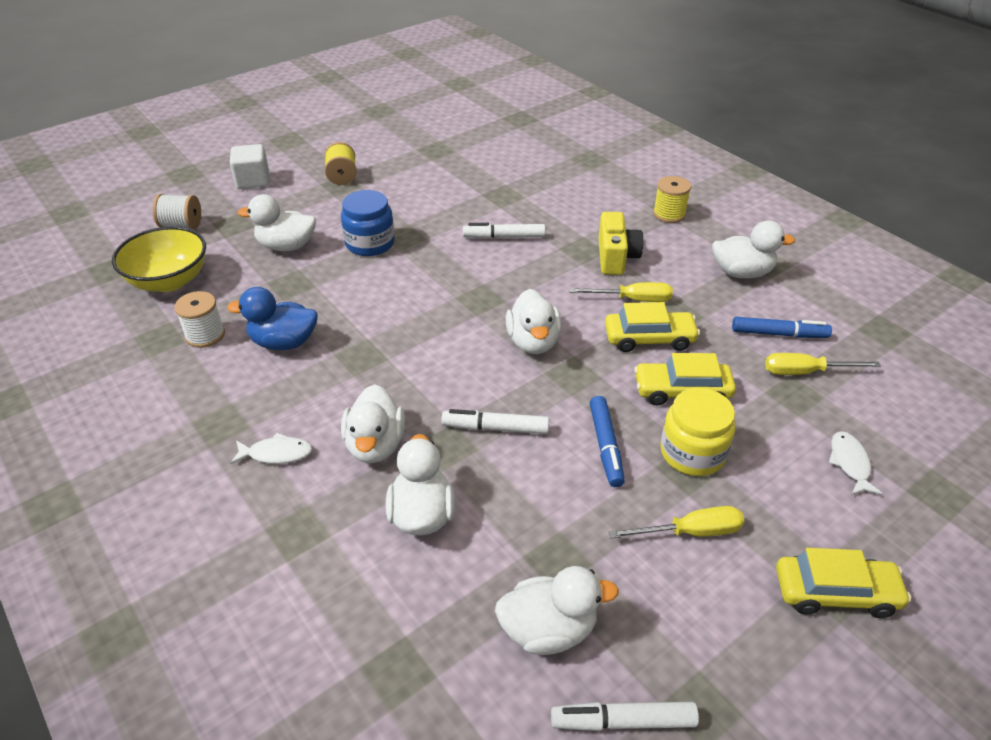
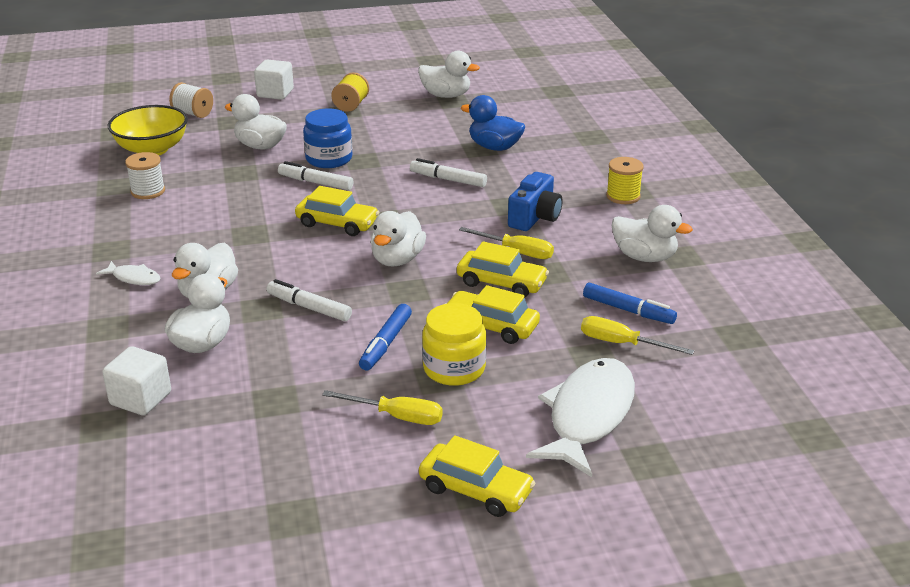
camera: 25 degrees right, 10 degrees down
blue duck [227,287,318,350] -> blue duck moved to [461,95,525,151]
white duck [495,566,619,655] -> white duck moved to [418,51,480,98]
white marker [551,702,699,731] -> white marker moved to [278,161,354,190]
yellow camera [598,212,644,275] -> blue camera [508,172,563,231]
white fish [829,431,883,495] -> white fish [526,358,635,477], size x2.20
none -> white cube [102,346,171,415]
none -> yellow car [295,186,379,236]

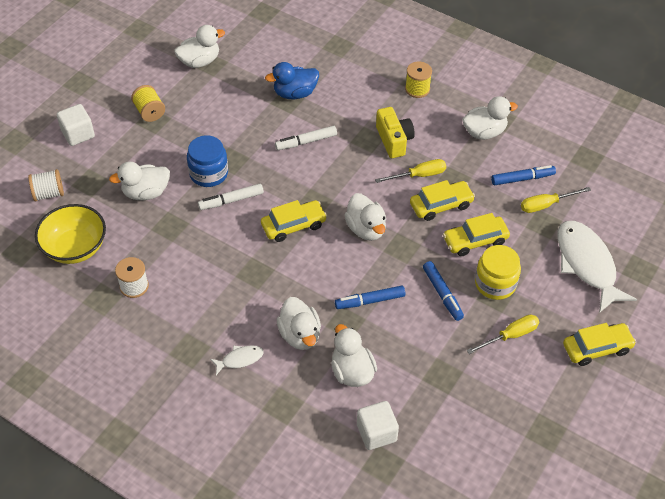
camera: 45 degrees left, 20 degrees up
white marker [267,279,352,321] -> blue marker [335,286,405,309]
blue camera [508,172,563,231] -> yellow camera [376,107,415,158]

